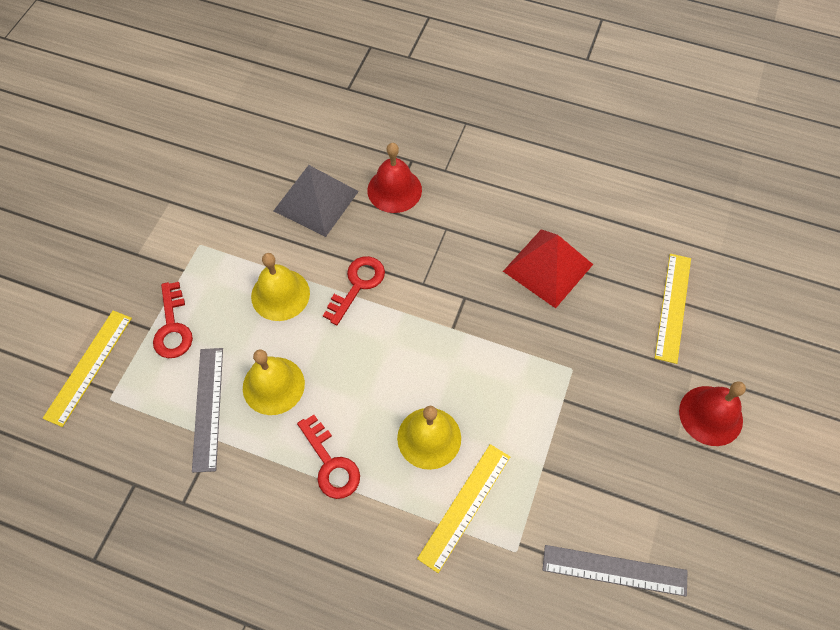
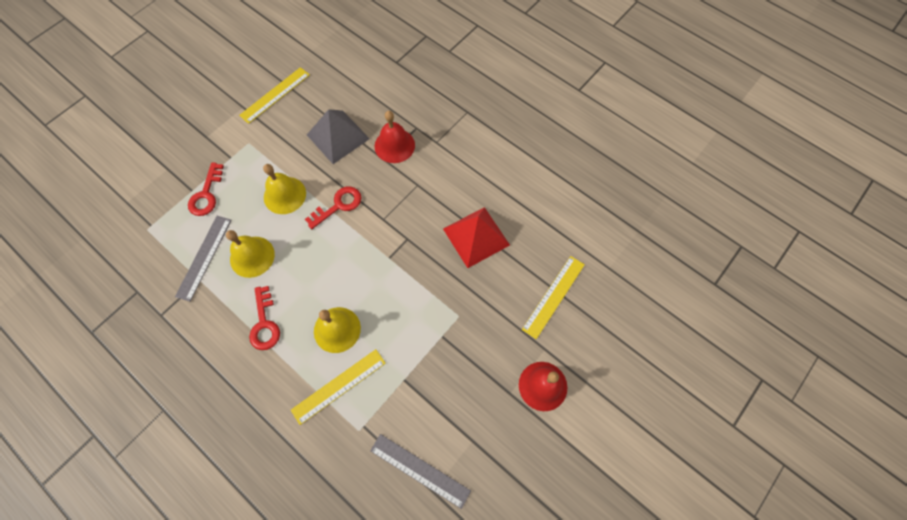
camera: 20 degrees right, 5 degrees up
yellow ruler [43,311,132,427] -> yellow ruler moved to [239,67,310,124]

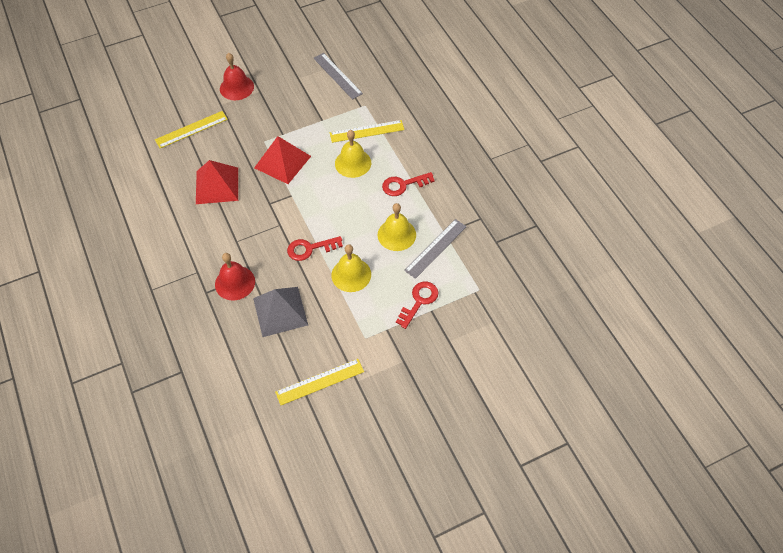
camera: 155 degrees left, 10 degrees down
red key [249,286,280,350] -> red key turned 120 degrees counterclockwise [382,172,435,196]
none -> red pyramid [254,136,311,184]

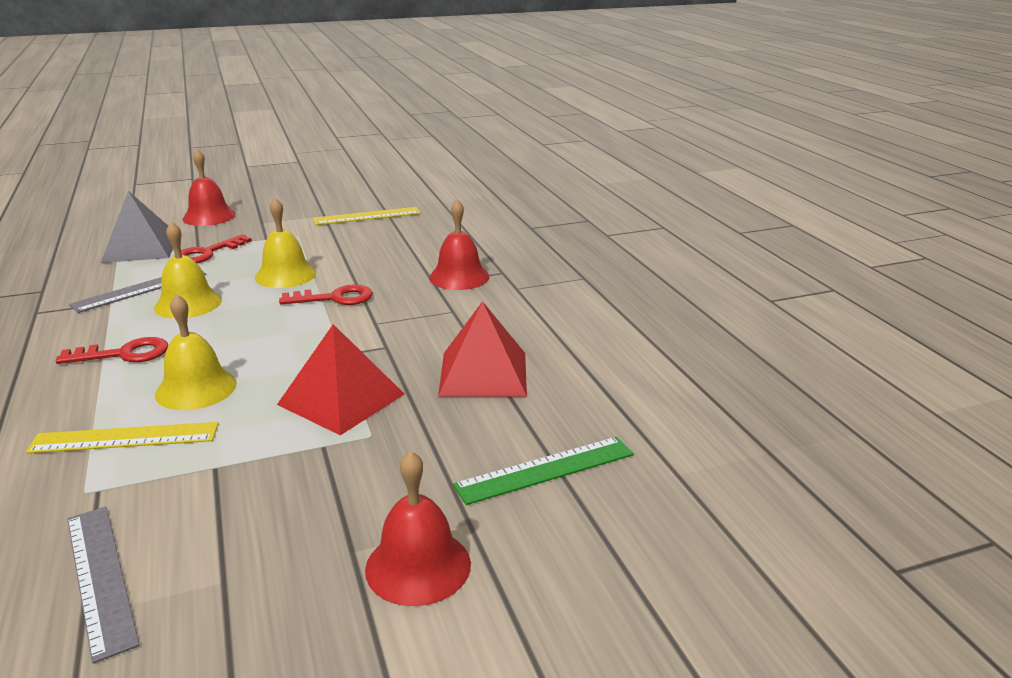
camera: 175 degrees left, 30 degrees down
yellow ruler [155,111,228,148] -> green ruler [453,437,634,505]
grey pyramid [253,287,308,337] -> grey pyramid moved to [101,191,173,263]
none -> red bell [183,149,236,226]

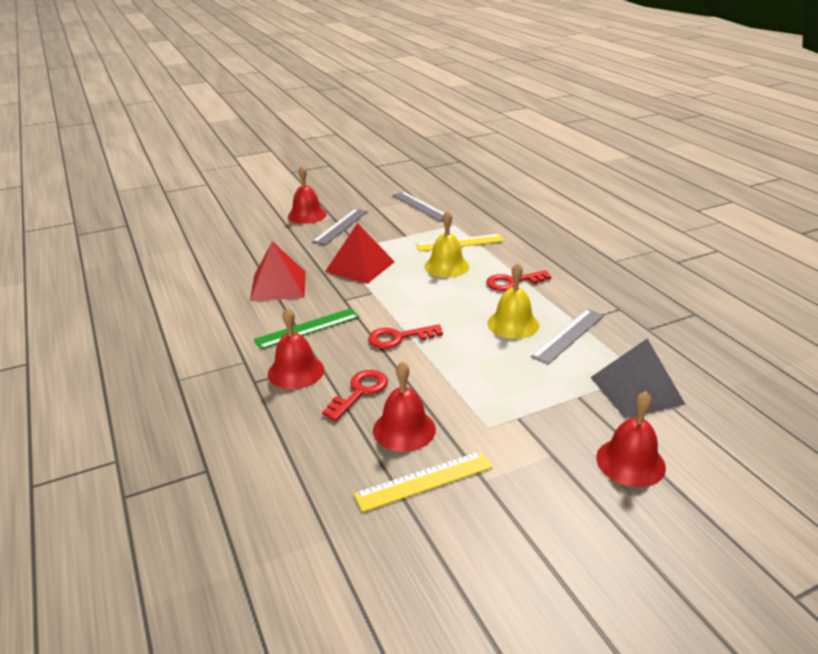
camera: 175 degrees right, 5 degrees up
red key [181,234,252,263] -> red key moved to [322,370,388,421]
yellow bell [255,198,316,288] -> none
green ruler [453,437,634,505] -> green ruler moved to [254,308,359,349]
none -> grey ruler [312,209,368,245]
none -> red bell [373,361,436,452]

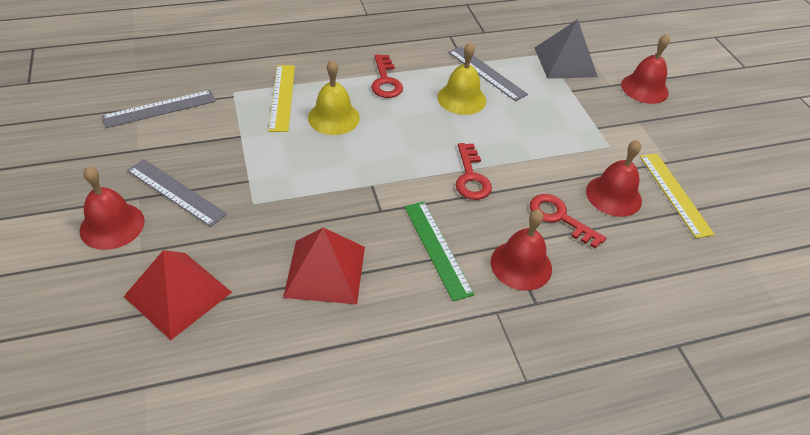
camera: 85 degrees left, 15 degrees up
red pyramid [325,223,395,284] -> red pyramid moved to [123,250,232,340]

